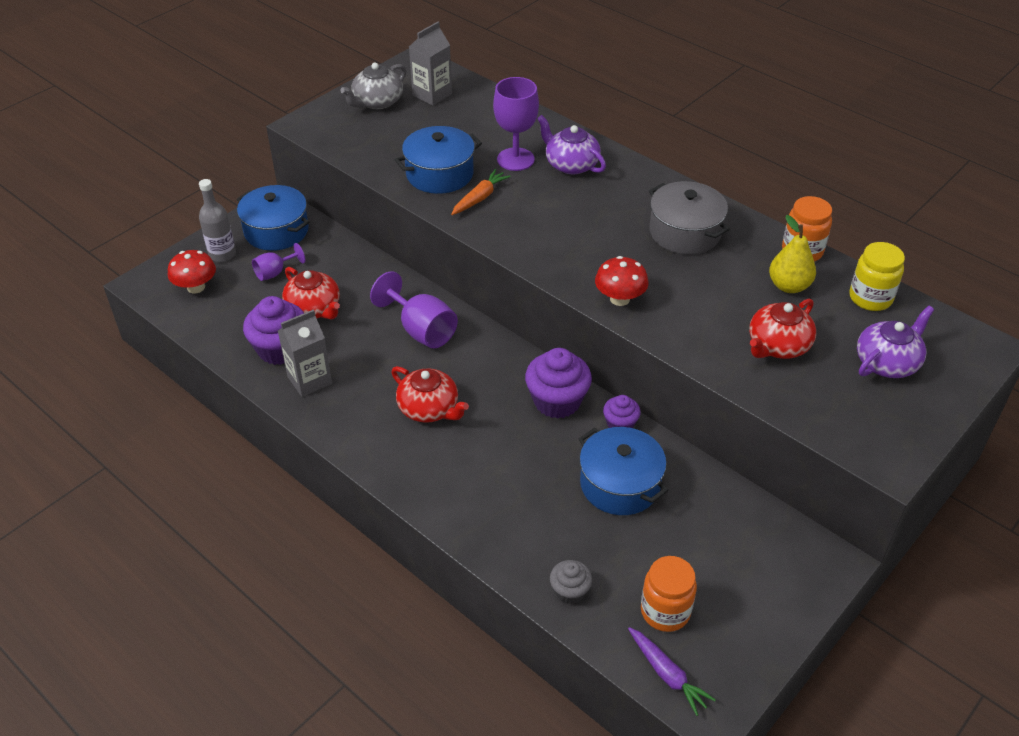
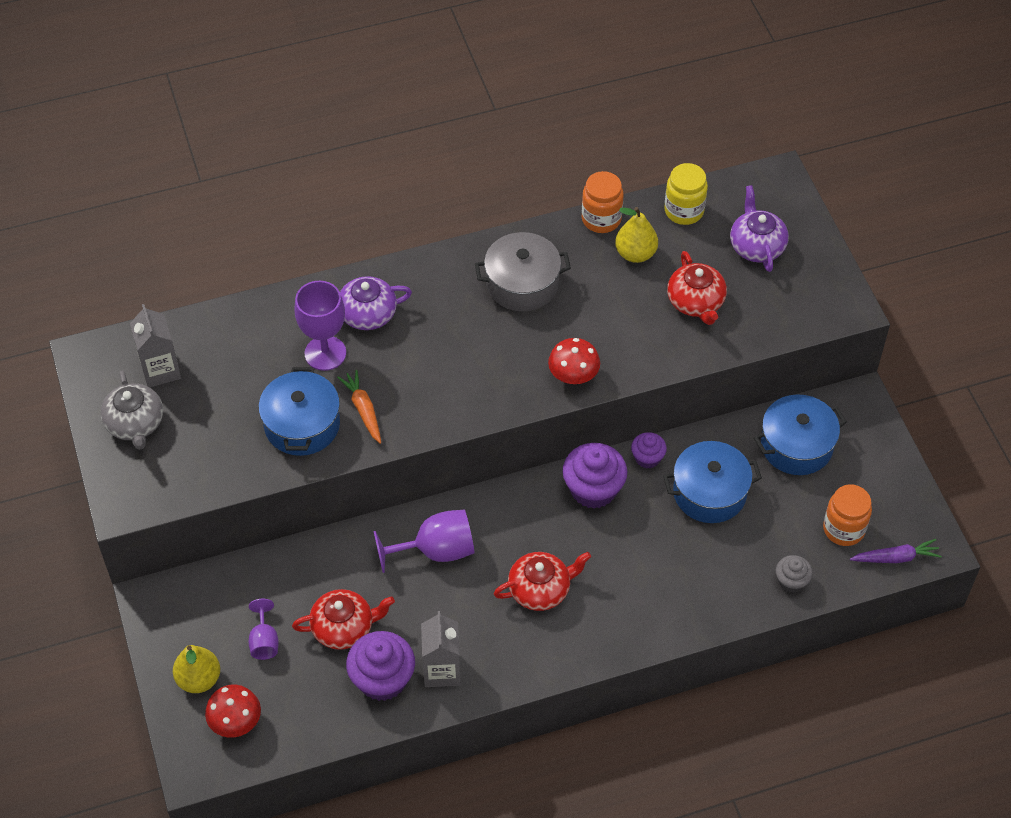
camera: 60 degrees left, 10 degrees up
grey bottle [199,179,236,262] -> yellow pear [173,645,220,693]
blue pot [237,185,309,251] -> blue pot moved to [754,394,847,475]

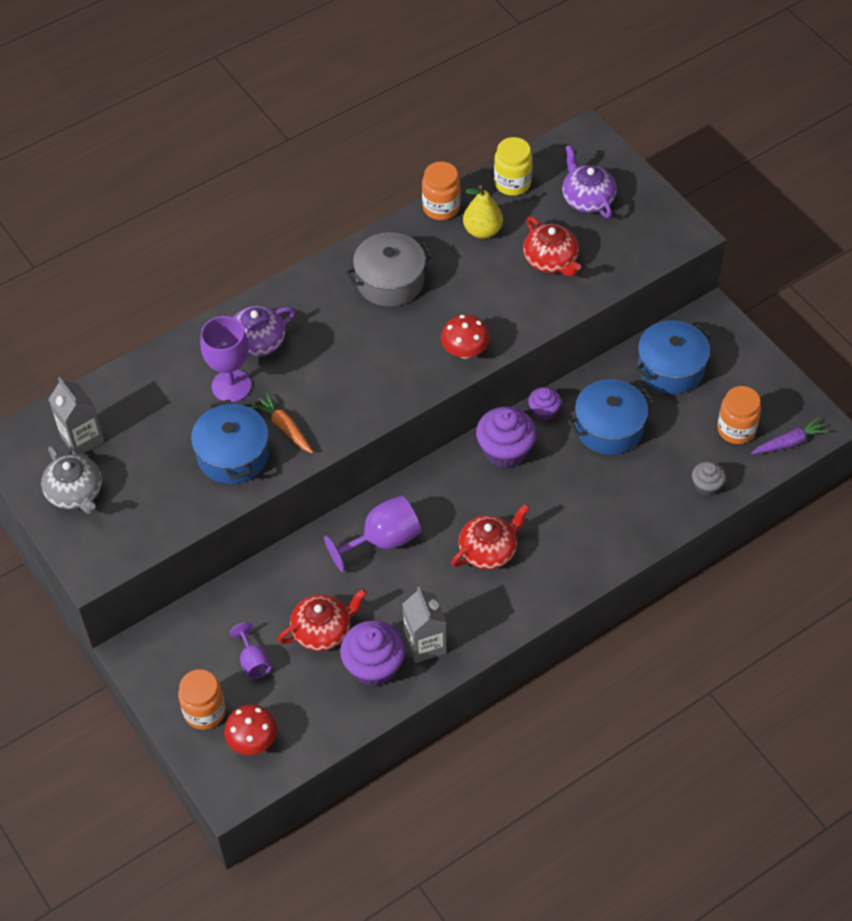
camera: 15 degrees left, 0 degrees up
yellow pear [173,645,220,693] -> orange jar [178,669,226,730]

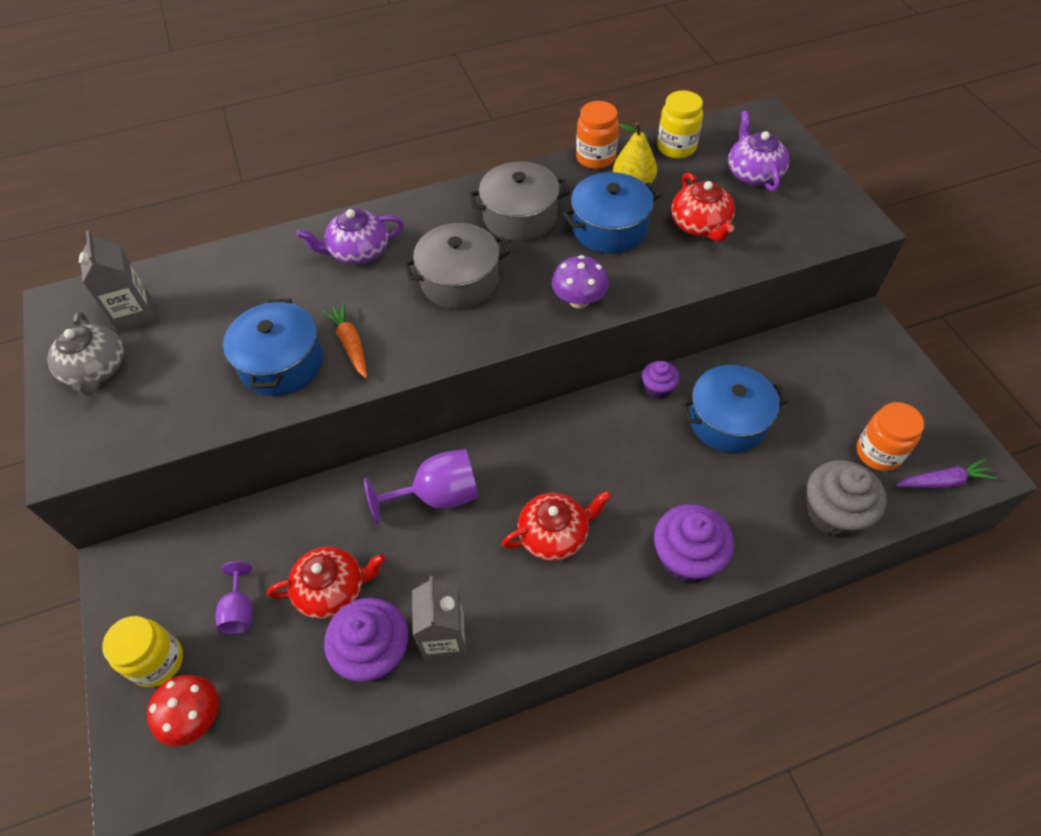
camera: 15 degrees right, 0 degrees up
orange jar [178,669,226,730] -> yellow jar [102,616,183,687]
purple goblet [200,316,252,402] -> none
red mushroom [441,315,490,359] -> purple mushroom [552,255,609,308]
purple cupcake [476,407,537,468] -> purple cupcake moved to [654,504,734,583]
blue pot [635,320,711,394] -> blue pot moved to [563,172,661,253]
grey cupcake [692,461,726,496] -> grey cupcake [807,460,887,537], size x1.80
none -> grey pot [403,223,510,309]

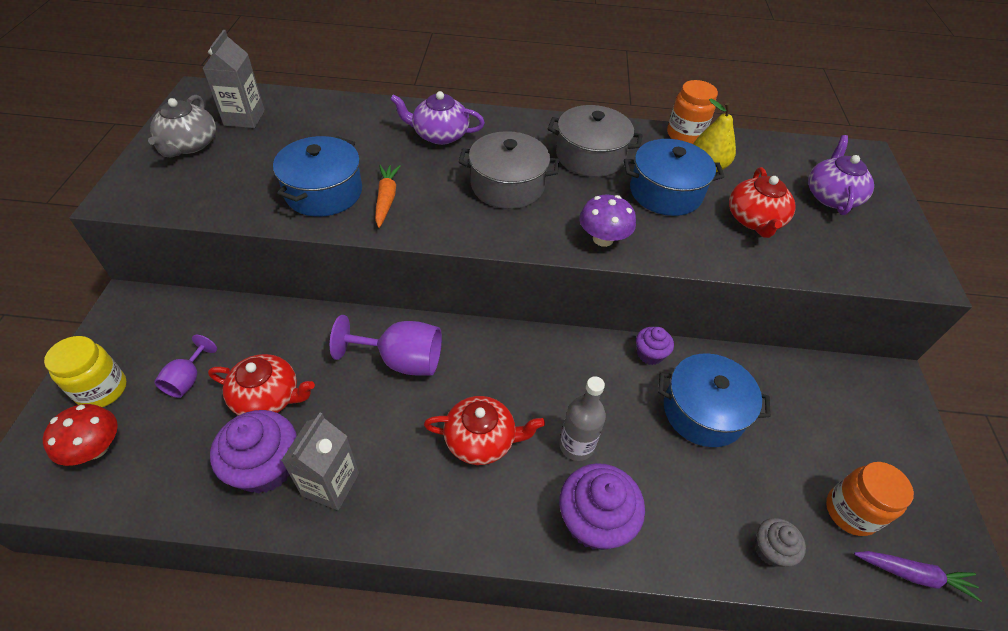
camera: 20 degrees right, 5 degrees down
yellow jar [657,90,703,159] -> none
grey cupcake [807,460,887,537] -> grey cupcake [755,518,806,566], size x0.56
none -> grey bottle [559,376,606,461]

